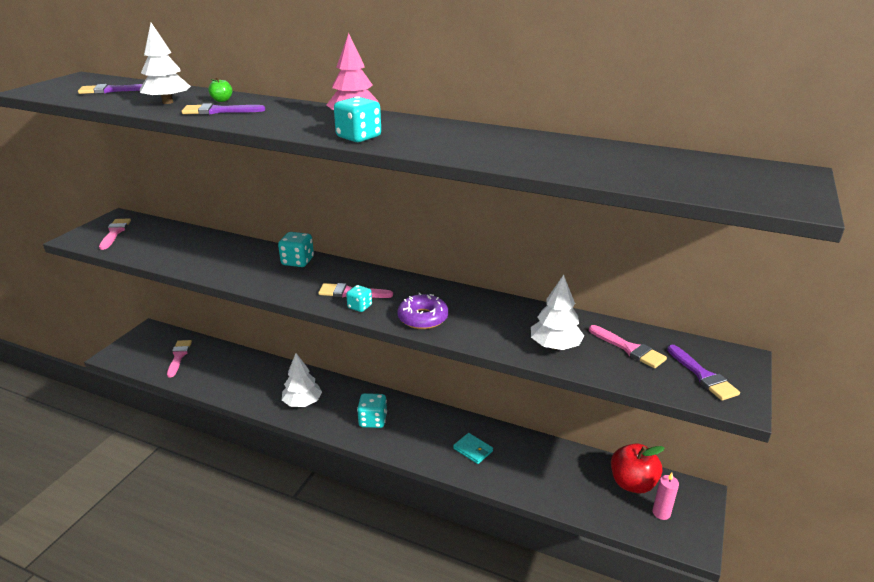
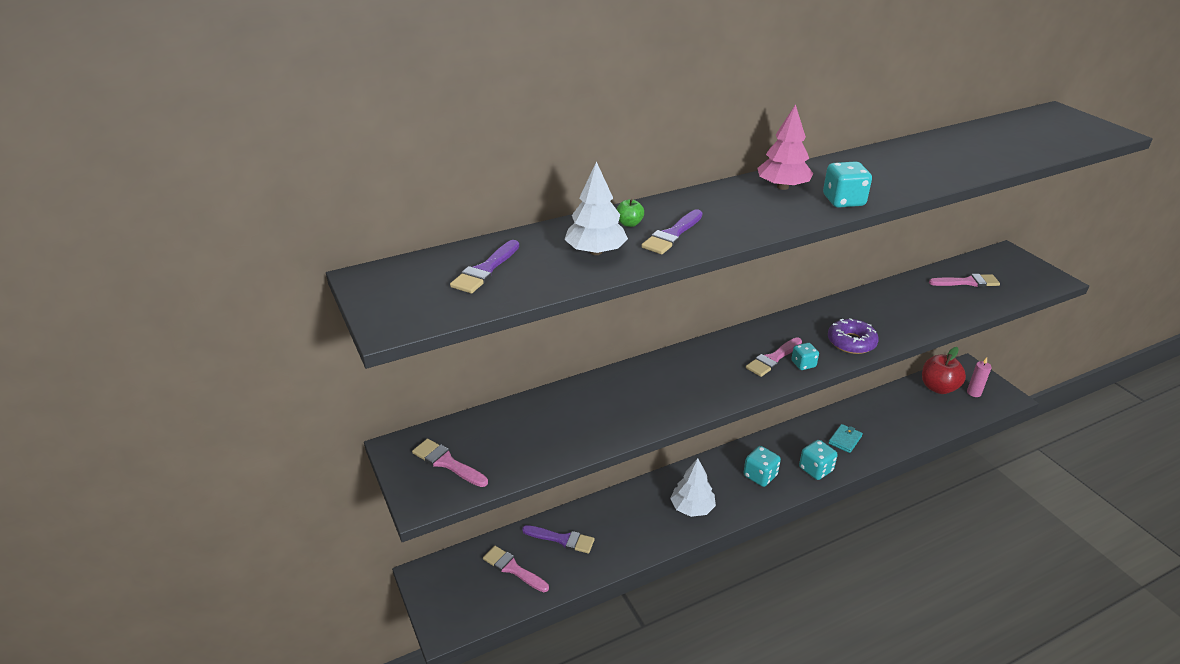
camera: 50 degrees left, 5 degrees up
turquoise dice [278,232,314,267] -> turquoise dice moved to [799,440,838,480]
turquoise wallet [453,433,493,464] -> turquoise wallet turned 45 degrees counterclockwise [829,424,863,453]
white tree [531,275,584,350] -> none
purple brush [667,345,740,401] -> purple brush moved to [522,525,595,554]

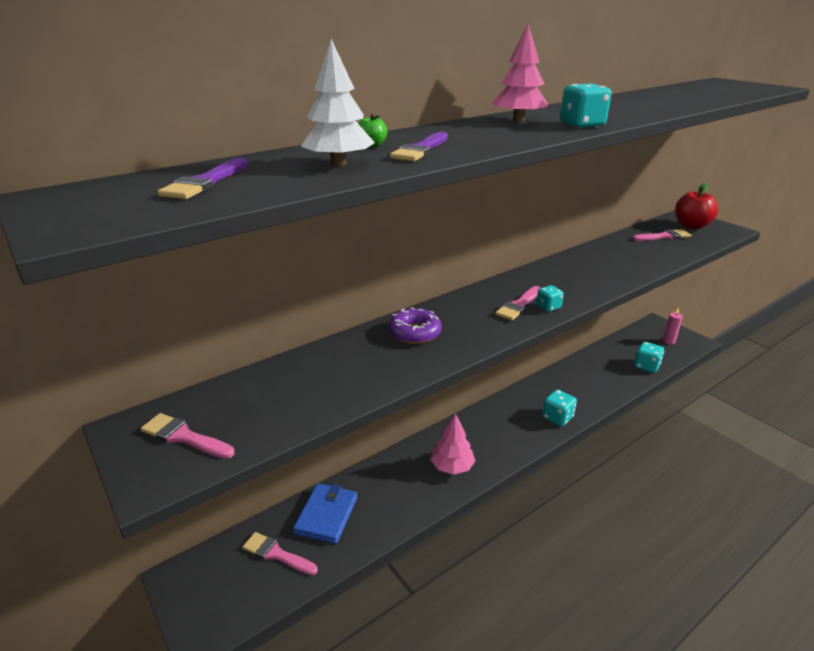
camera: 10 degrees left, 5 degrees down
purple brush [522,525,595,554] -> blue wallet [293,484,357,544]
white tree [670,458,716,517] -> pink tree [431,413,475,475]
turquoise dice [743,446,781,487] -> turquoise dice moved to [634,342,664,373]
purple donut [828,318,879,354] -> purple donut moved to [388,307,442,344]
turquoise wallet [829,424,863,453] -> none
red apple [922,347,966,394] -> red apple moved to [675,183,718,229]

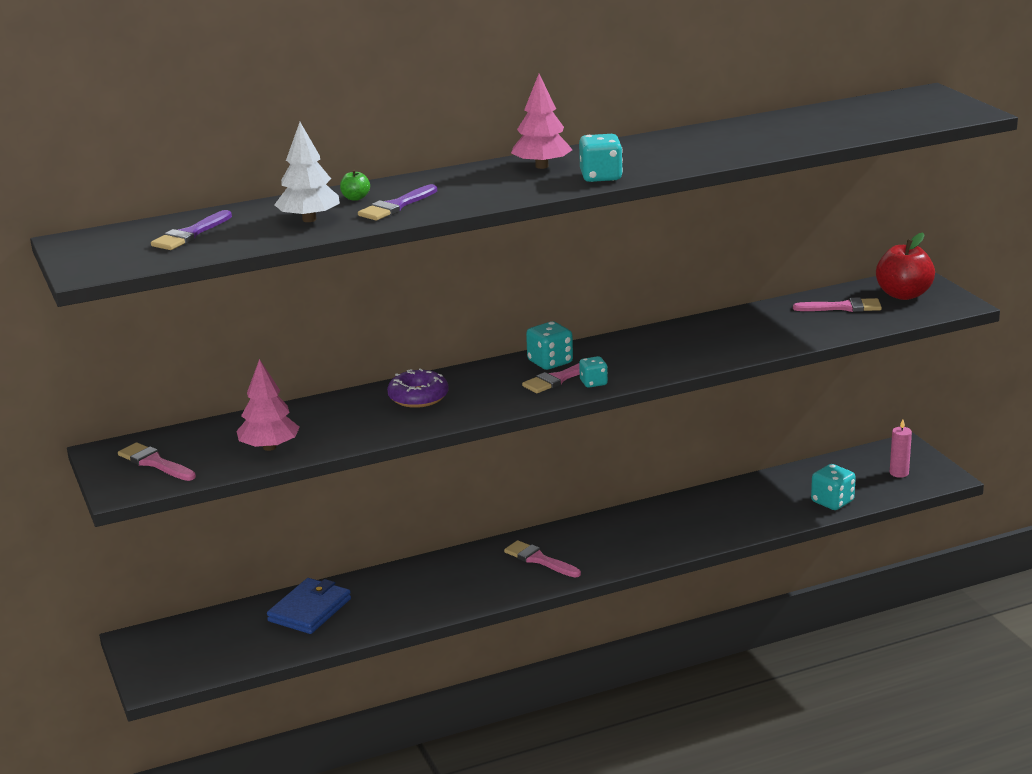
camera: 15 degrees right, 5 degrees down
pink brush [242,532,318,575] -> pink brush moved to [504,540,581,577]
pink tree [431,413,475,475] -> pink tree moved to [237,359,300,451]
turquoise dice [542,390,577,427] -> turquoise dice moved to [526,321,573,370]

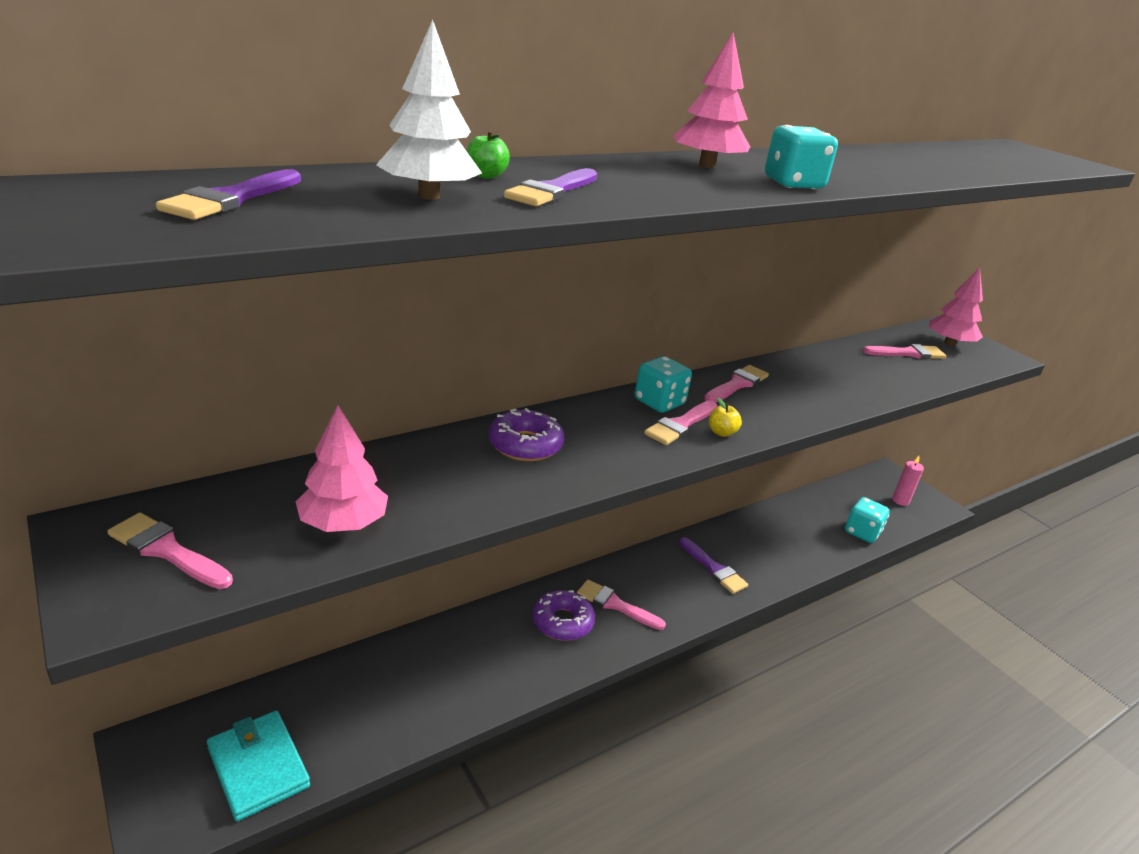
camera: 15 degrees left, 5 degrees up
blue wallet [267,578,351,634] -> none
turquoise dice [579,356,608,388] -> yellow apple [709,398,742,437]
red apple [876,233,935,300] -> pink tree [929,268,983,346]
none -> turquoise wallet [207,711,310,821]
none -> purple donut [533,590,595,641]
none -> purple brush [679,537,748,594]
none -> pink brush [704,365,769,402]

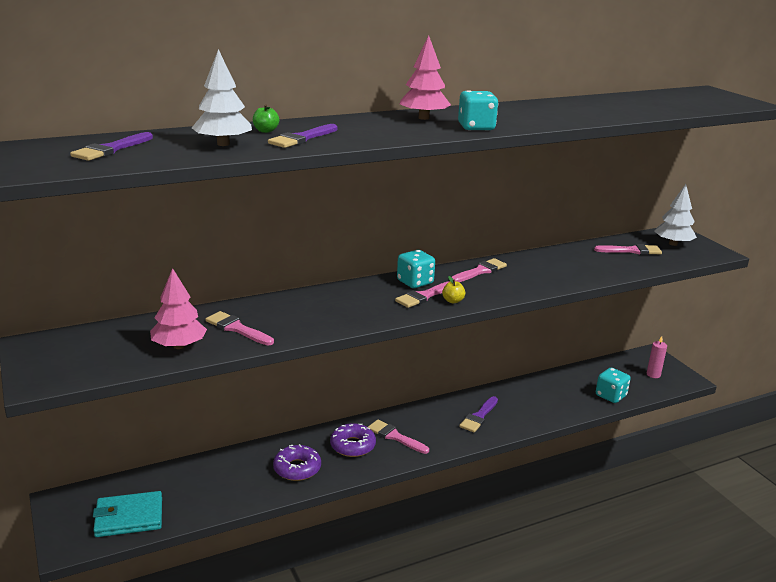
camera: 10 degrees right, 5 degrees down
pink brush [107,513,233,589] -> pink brush moved to [205,311,274,345]
turquoise wallet [207,711,310,821] -> turquoise wallet turned 75 degrees counterclockwise [93,491,162,537]
purple donut [489,408,564,461] -> purple donut moved to [273,444,321,481]
purple brush [679,537,748,594] -> purple brush turned 60 degrees clockwise [459,396,498,432]
pink tree [929,268,983,346] -> white tree [654,184,697,246]

